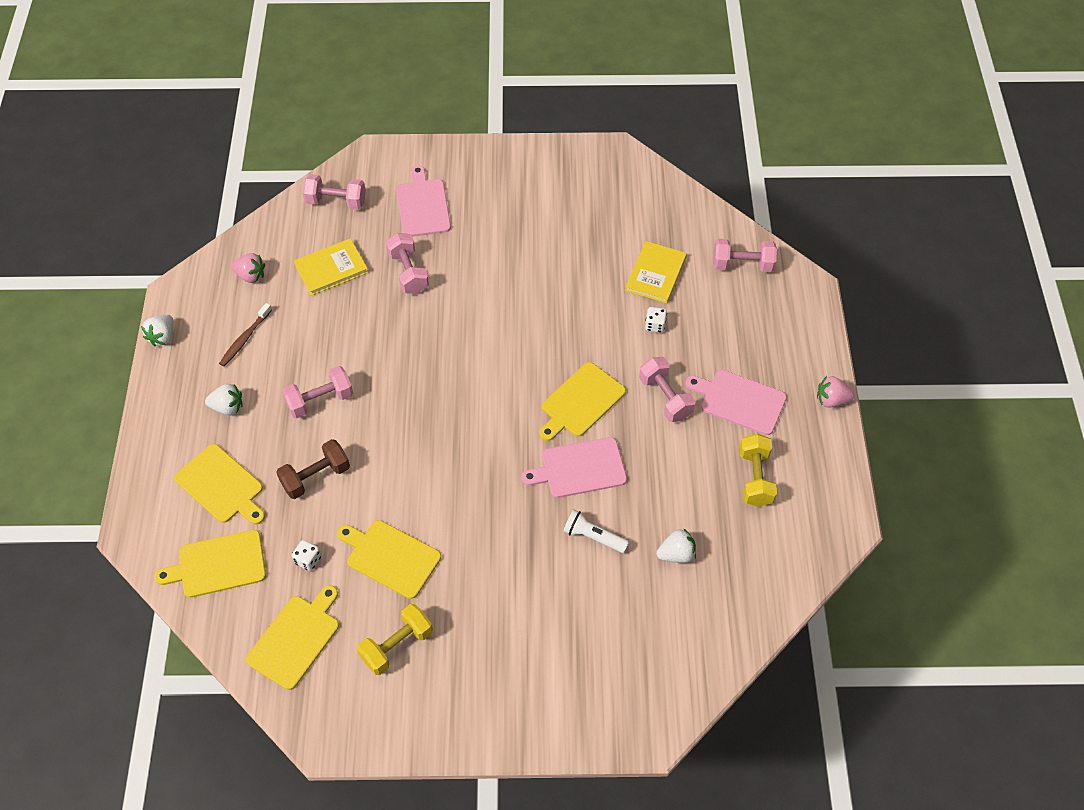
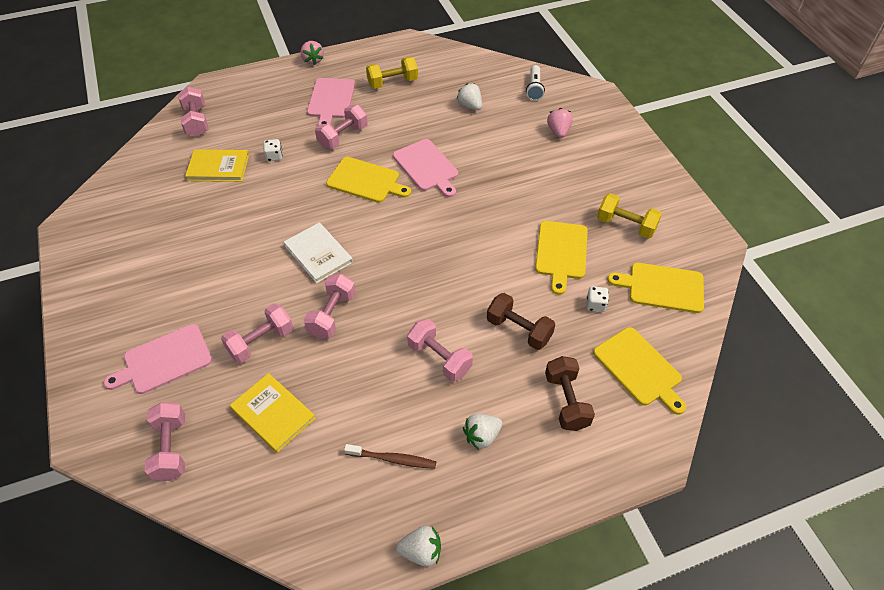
camera: 110 degrees left, 5 degrees down
yellow cutting board [174,444,265,525] -> brown dumbbell [545,356,595,431]
white strawberry [205,384,243,415] -> white strawberry turned 105 degrees counterclockwise [463,414,502,450]
pink strawberry [231,253,265,283] -> pink strawberry moved to [547,108,573,138]
white flashlight [563,509,629,553] -> white flashlight moved to [526,65,545,101]
none -> white book [284,222,353,284]
none -> pink dumbbell [303,274,356,339]

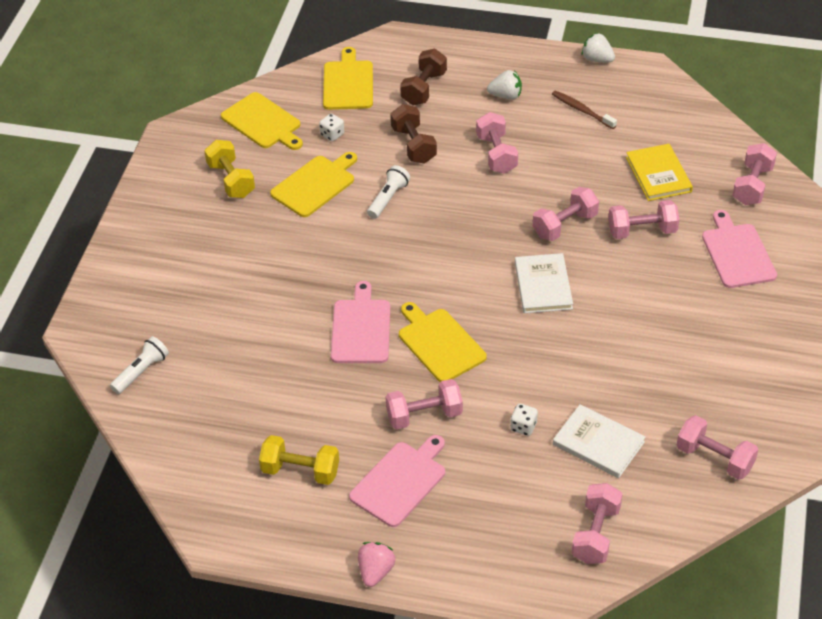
camera: 145 degrees left, 5 degrees down
pink cutting board [104,324,212,394] -> pink cutting board turned 105 degrees counterclockwise [702,210,777,288]
yellow book [185,149,249,182] -> white book [553,404,646,478]
white strawberry [457,83,482,110] -> none
pink strawberry [547,108,573,138] -> none
none -> white flashlight [367,165,410,219]
none -> pink dumbbell [677,415,758,480]

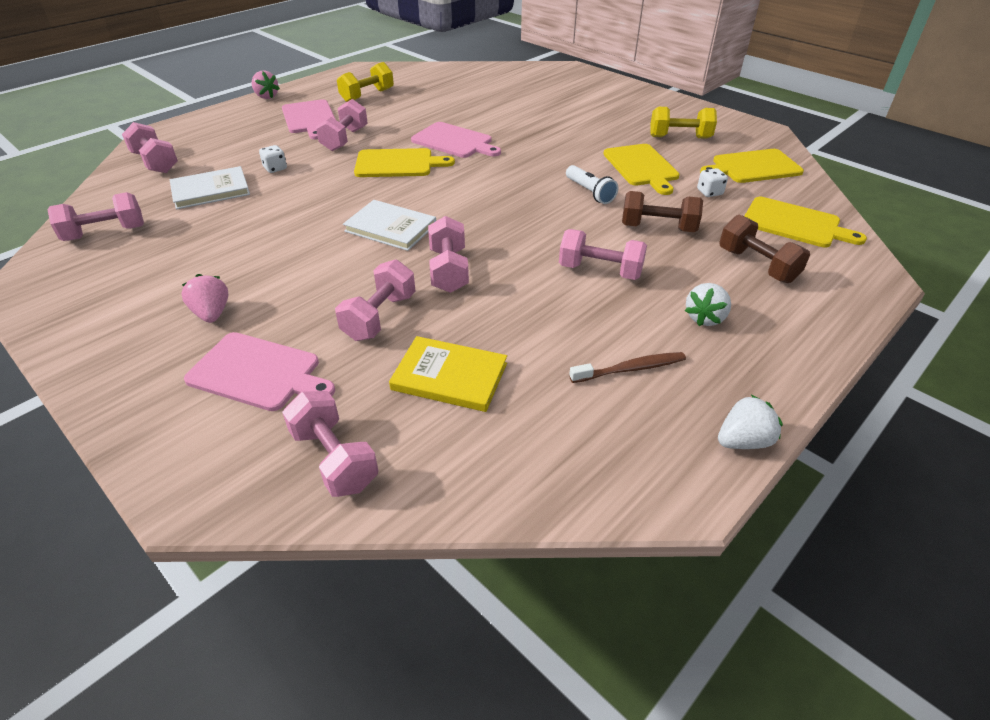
camera: 120 degrees right, 5 degrees down
white flashlight [110,336,169,394] -> none
none -> pink strawberry [181,274,229,323]

